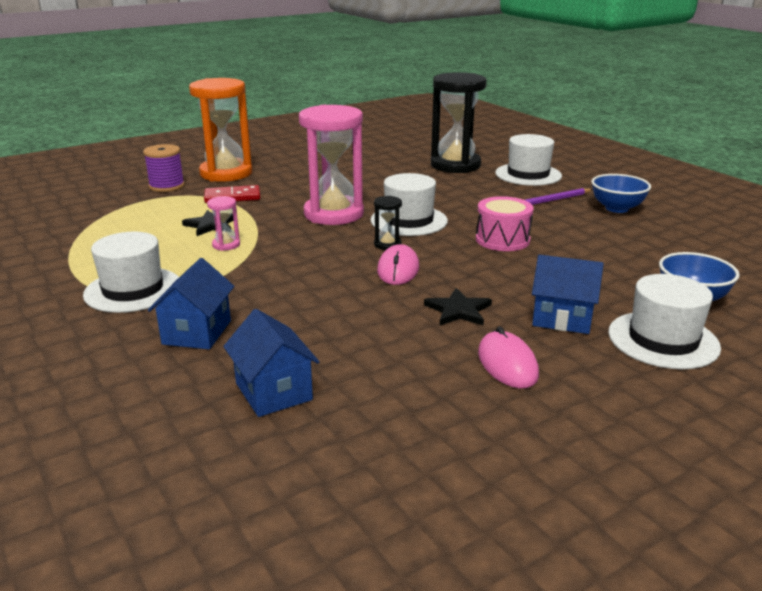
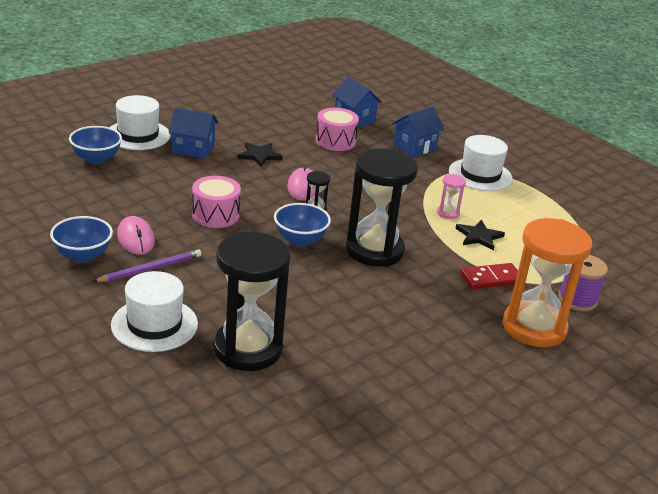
camera: 170 degrees right, 5 degrees up
blue house [148,258,234,349] -> blue house turned 45 degrees clockwise [392,106,444,157]
pink hourglass [299,105,364,225] -> black hourglass [346,148,418,267]
white hat [371,173,448,236] -> blue bowl [274,203,331,247]
pink mouse [478,326,539,388] -> pink mouse moved to [117,216,155,255]
none -> pink drum [315,108,359,151]

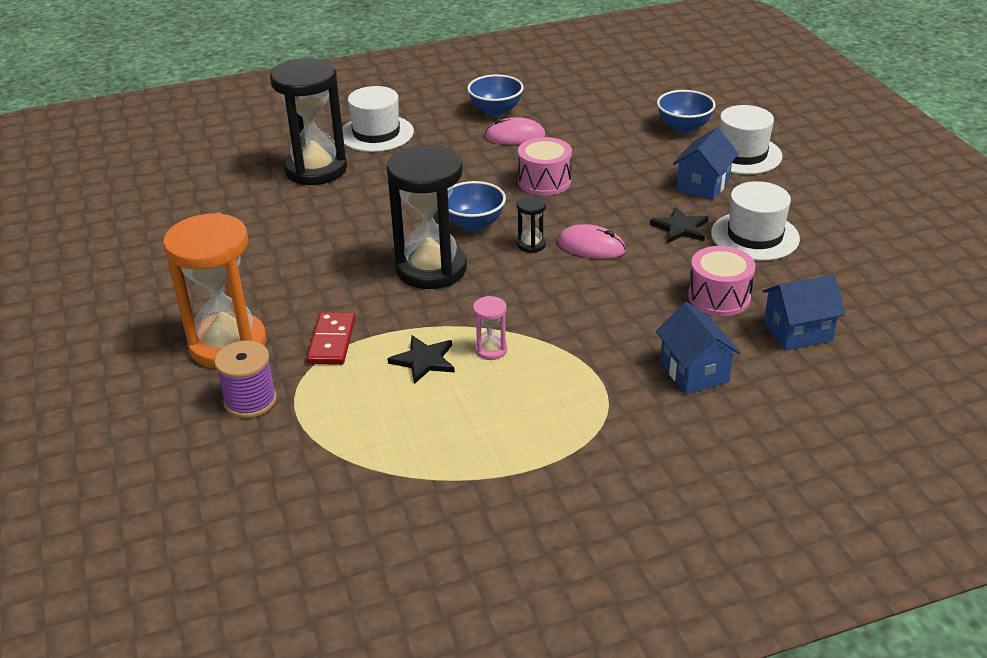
camera: 115 degrees right, 5 degrees up
purple pencil [93,249,202,282] -> none
white hat [449,135,513,191] -> white hat moved to [711,181,800,261]

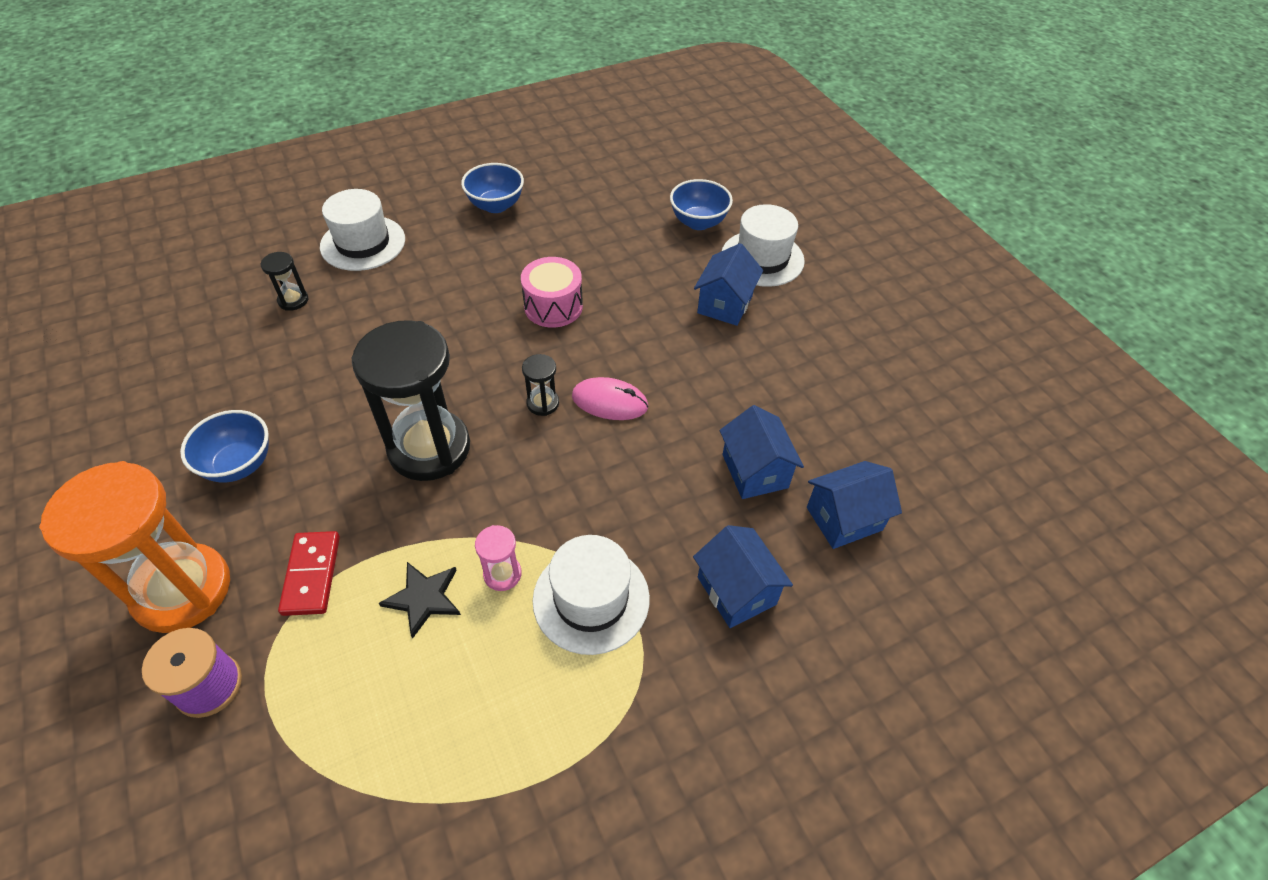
camera: 10 degrees left, 15 degrees up
black hourglass [270,58,347,185] -> black hourglass [261,252,309,311], size x0.42
blue bowl [448,181,506,232] -> blue bowl moved to [180,410,269,483]
pink mouse [484,117,545,145] -> none
black star [650,207,709,243] -> none
pink drum [688,246,755,316] -> blue house [720,405,804,499]
white hat [711,181,800,261] -> white hat moved to [533,535,650,655]

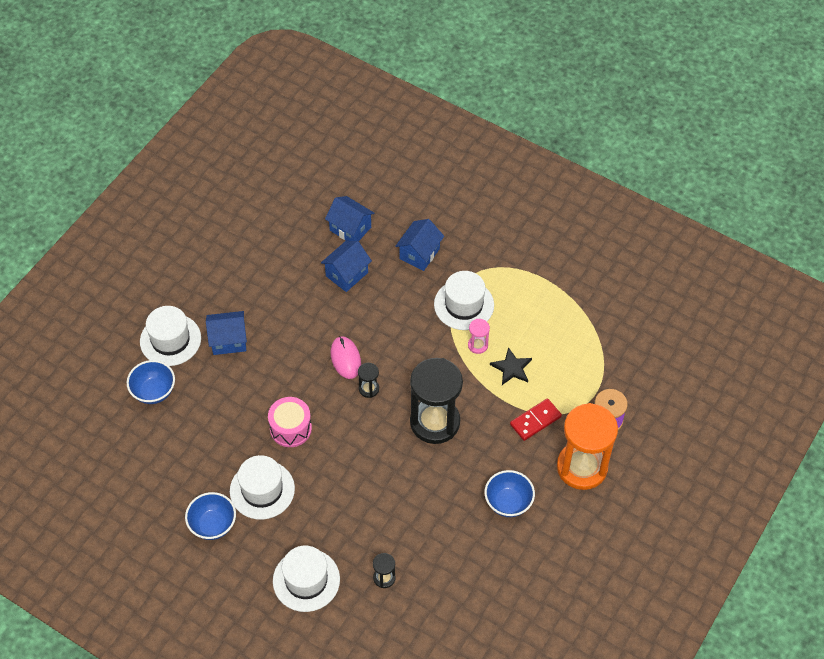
camera: 120 degrees left, 5 degrees up
none -> white hat [230,455,295,520]

